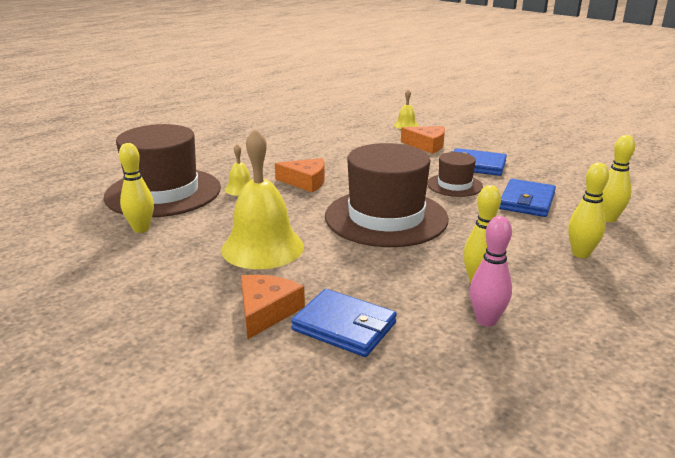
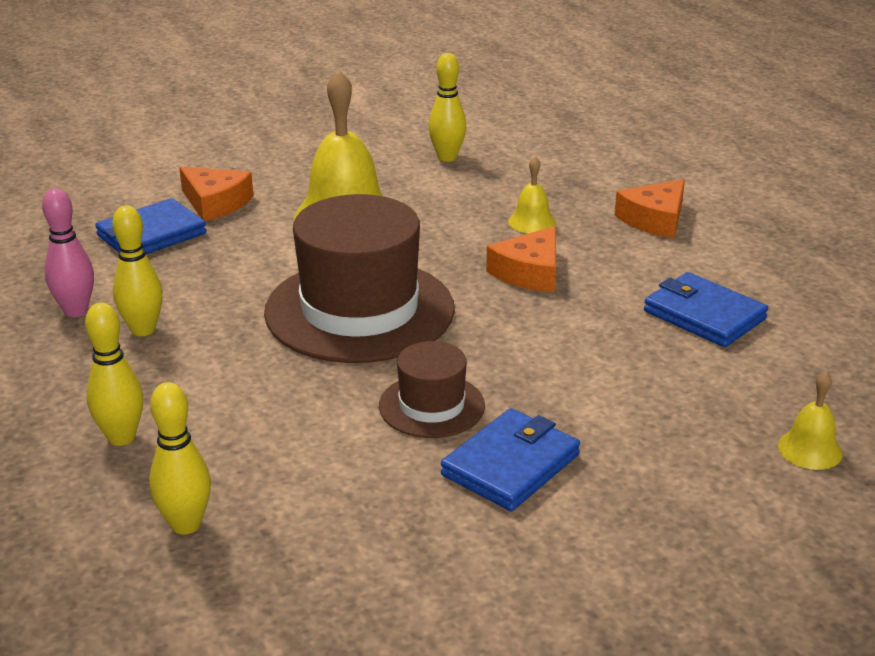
camera: 110 degrees right, 5 degrees up
brown hat [104,124,221,217] -> none
orange cheese [401,126,445,154] -> orange cheese moved to [615,179,685,238]
blue wallet [499,179,556,217] -> blue wallet moved to [644,272,768,347]

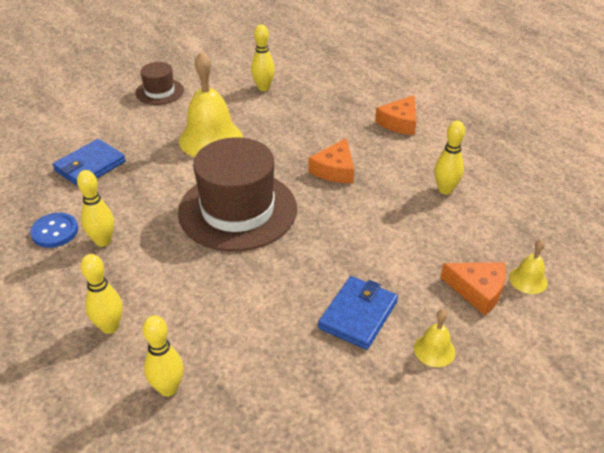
camera: 10 degrees left, 10 degrees up
pink bowling pin [42,189,94,317] -> blue button [30,213,78,248]
orange cheese [179,167,254,221] -> orange cheese moved to [440,262,506,315]
brown hat [379,341,485,438] -> brown hat moved to [135,62,184,105]
yellow bell [508,156,556,233] -> yellow bell moved to [414,309,455,367]
blue wallet [644,272,768,347] -> yellow bowling pin [434,121,465,195]

